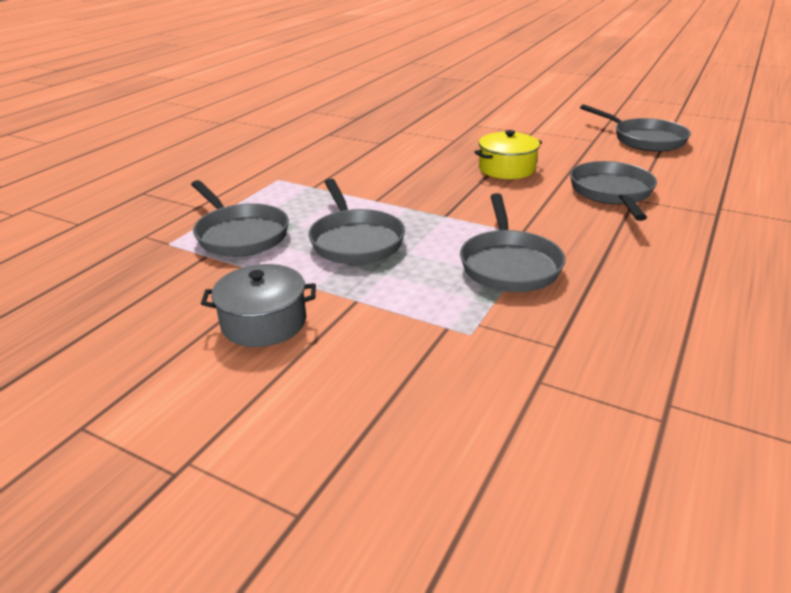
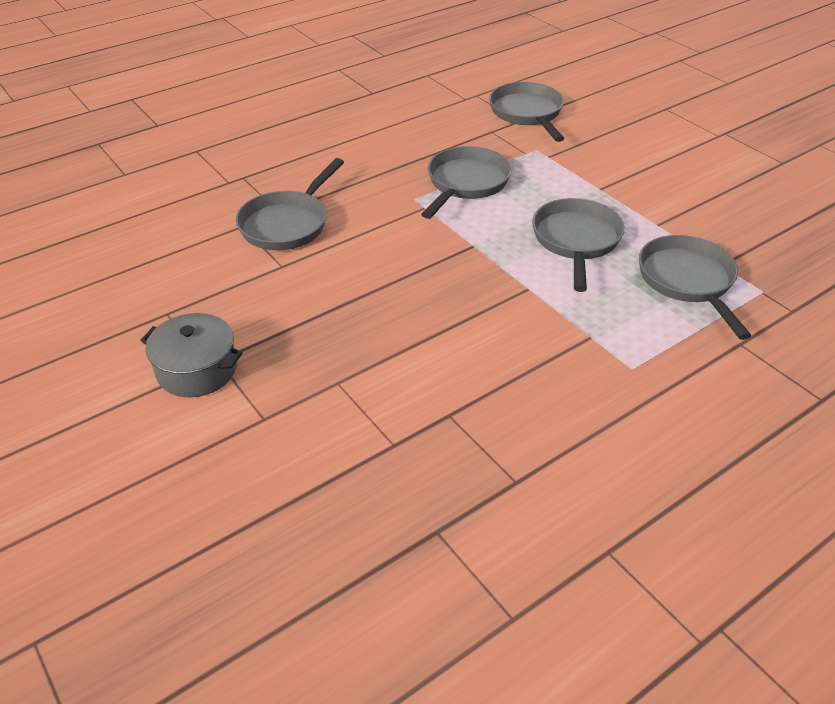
camera: 155 degrees left, 10 degrees up
grey pot [201,264,316,347] -> grey pot moved to [140,313,243,397]
yellow pot [475,130,542,179] -> none
grey pan [580,104,691,152] -> grey pan moved to [489,82,565,142]

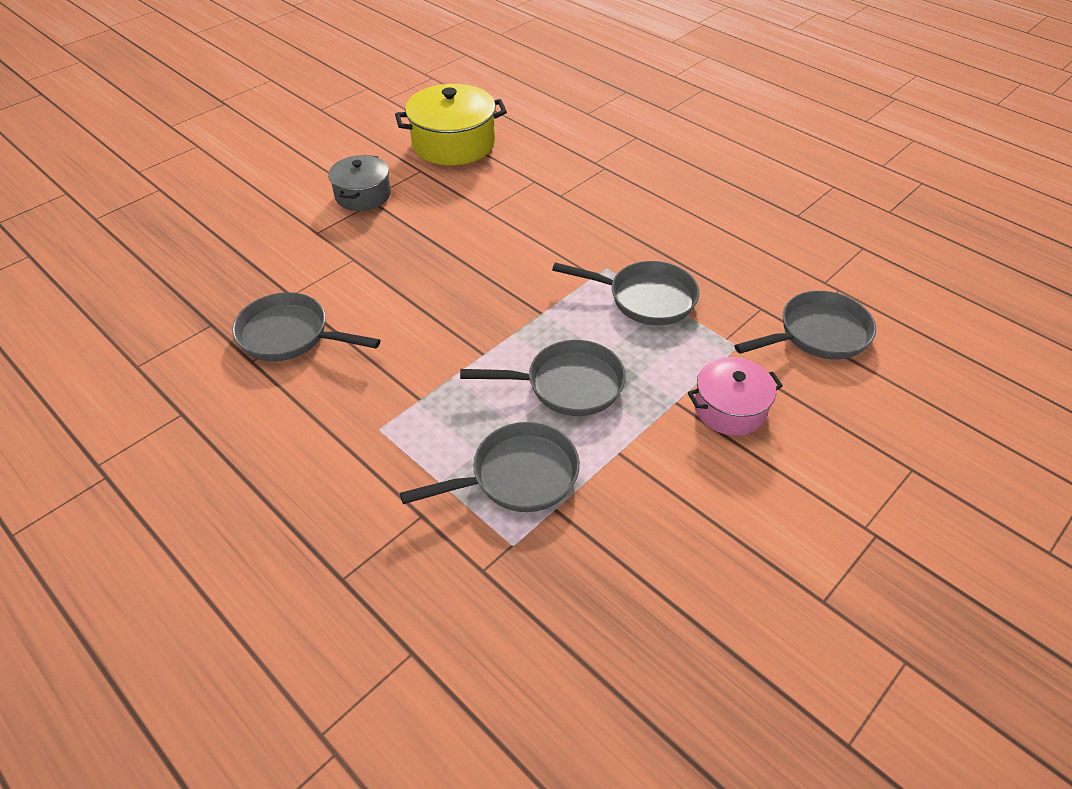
camera: 80 degrees right, 5 degrees up
grey pan [236,158,344,250] -> grey pan moved to [232,292,380,361]
none -> yellow pot [395,84,507,166]
none -> pink pot [688,357,783,435]

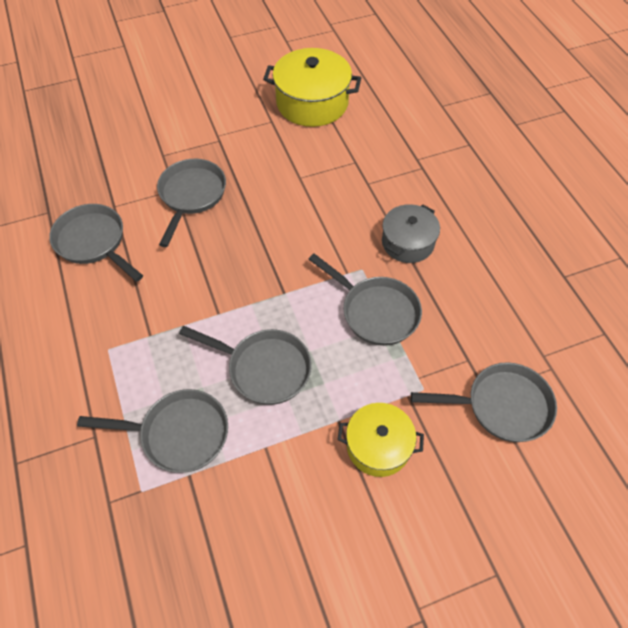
camera: 25 degrees right, 10 degrees up
grey pot [328,155,391,211] -> grey pot moved to [382,204,440,263]
pink pot [688,357,783,435] -> yellow pot [338,403,424,477]
none -> grey pan [157,159,226,247]

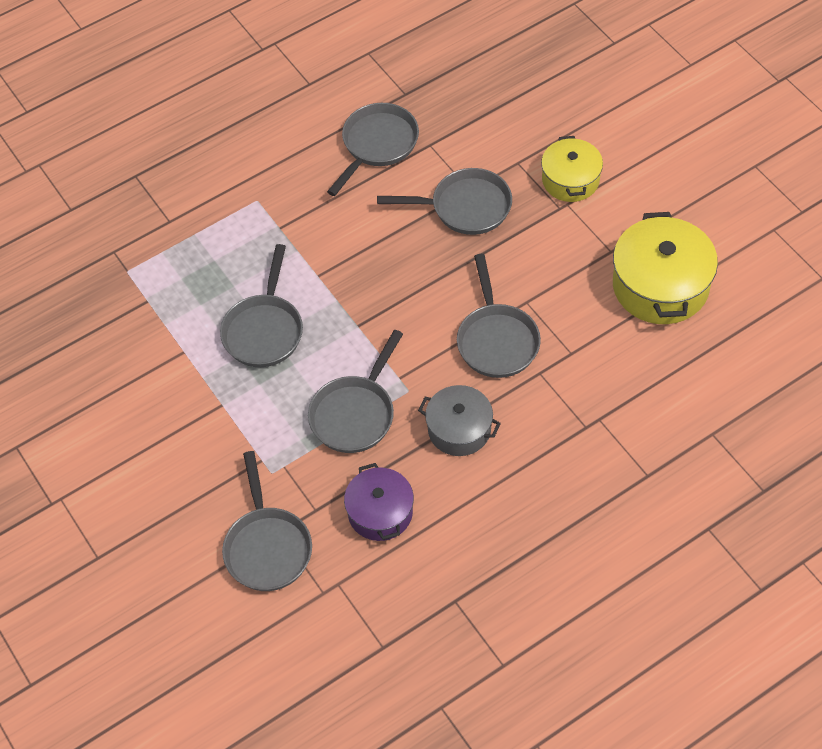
camera: 80 degrees right, 0 degrees up
grey pan [77,389,228,473] -> grey pan moved to [457,254,541,378]
yellow pot [338,403,424,477] -> yellow pot moved to [541,136,603,202]
none -> purple pot [344,463,414,541]

